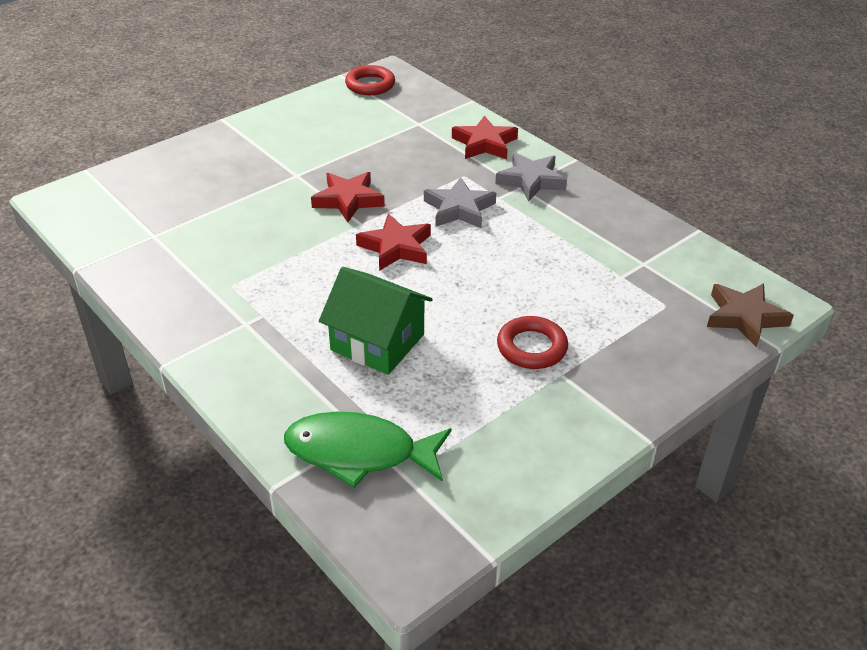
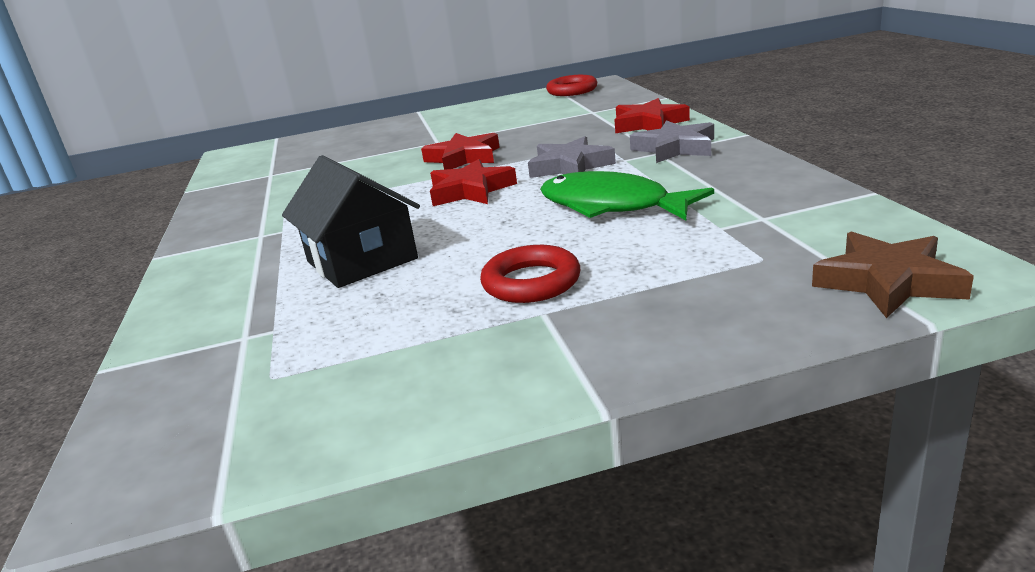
camera: 30 degrees right, 15 degrees down
green fish [284,412,451,488] -> green fish moved to [540,171,714,220]
green house [319,267,433,375] -> black house [282,155,420,288]

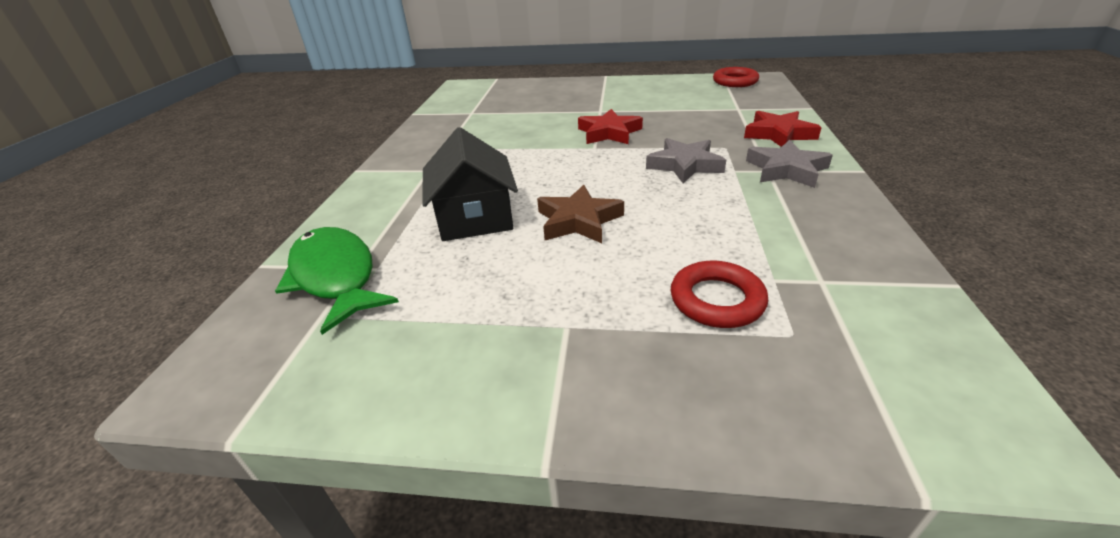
camera: 20 degrees right, 10 degrees up
red star [430,159,517,206] -> none
red ring [480,245,580,303] -> red ring moved to [670,261,768,328]
green fish [540,171,714,220] -> green fish moved to [275,227,399,335]
brown star [812,231,974,318] -> brown star moved to [537,185,624,243]

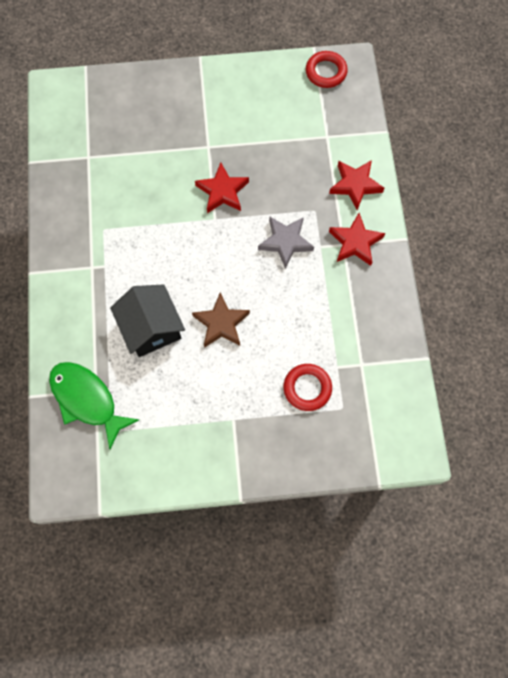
camera: 15 degrees left, 35 degrees up
grey star [746,140,833,188] -> red star [329,213,385,266]

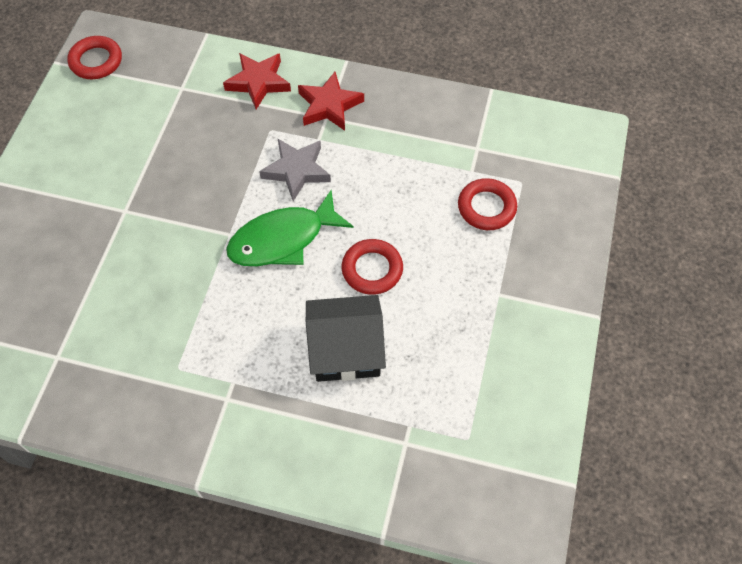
camera: 70 degrees left, 10 degrees down
green fish [49,362,139,450] -> green fish moved to [226,190,353,266]
brown star [192,293,250,348] -> red ring [342,239,403,295]
red star [195,162,249,213] -> none

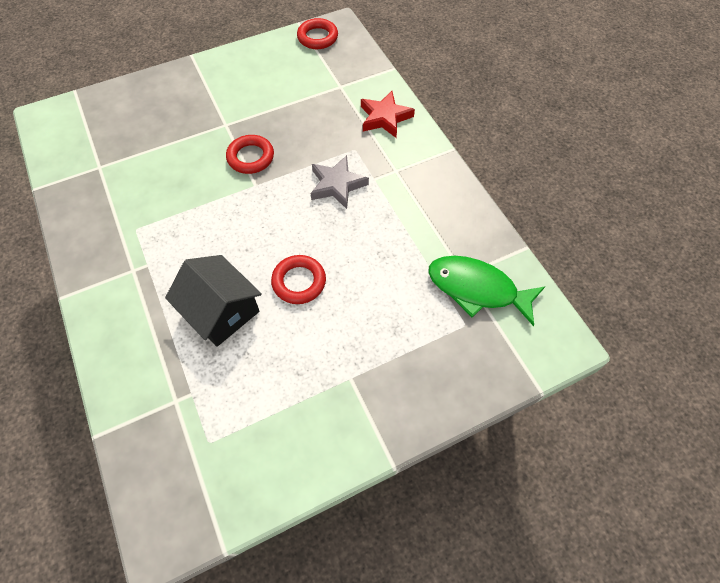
camera: 50 degrees right, 0 degrees up
green fish [226,190,353,266] -> green fish moved to [428,256,545,326]
red star [298,72,364,131] -> none
red ring [458,178,517,230] -> red ring moved to [226,135,274,174]

